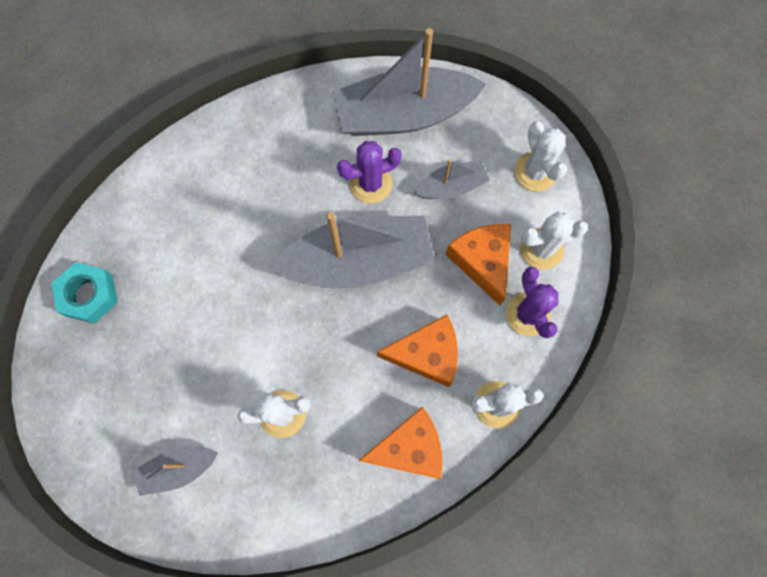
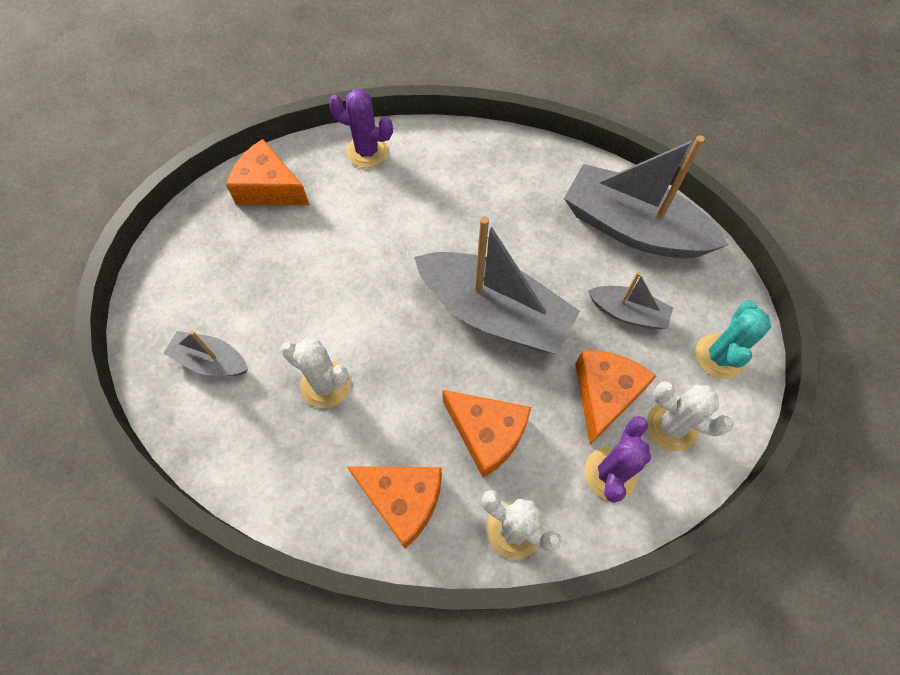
camera: 40 degrees right, 10 degrees down
turquoise nut [52,262,118,324] -> orange cheese [226,139,309,205]
purple cactus [337,141,402,203] -> purple cactus moved to [328,89,393,168]
white cactus [514,121,567,192] -> turquoise cactus [695,300,771,379]

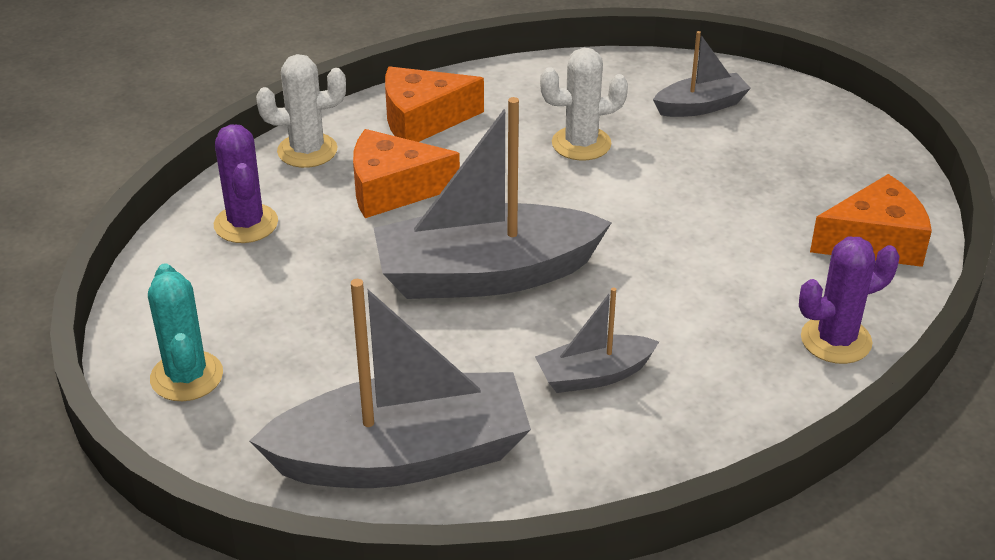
camera: 140 degrees right, 25 degrees down
orange cheese [575,351,656,445] -> none
grey boat [588,272,673,329] -> grey boat moved to [535,287,659,393]
white cactus [646,381,733,452] -> none

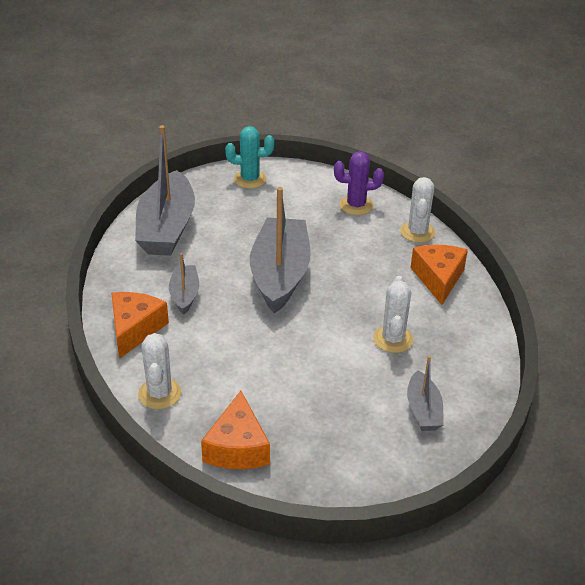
camera: 105 degrees right, 0 degrees up
orange cheese [353,129,460,218] -> orange cheese moved to [111,292,169,359]
purple cactus [799,237,899,364] -> white cactus [138,333,182,409]

